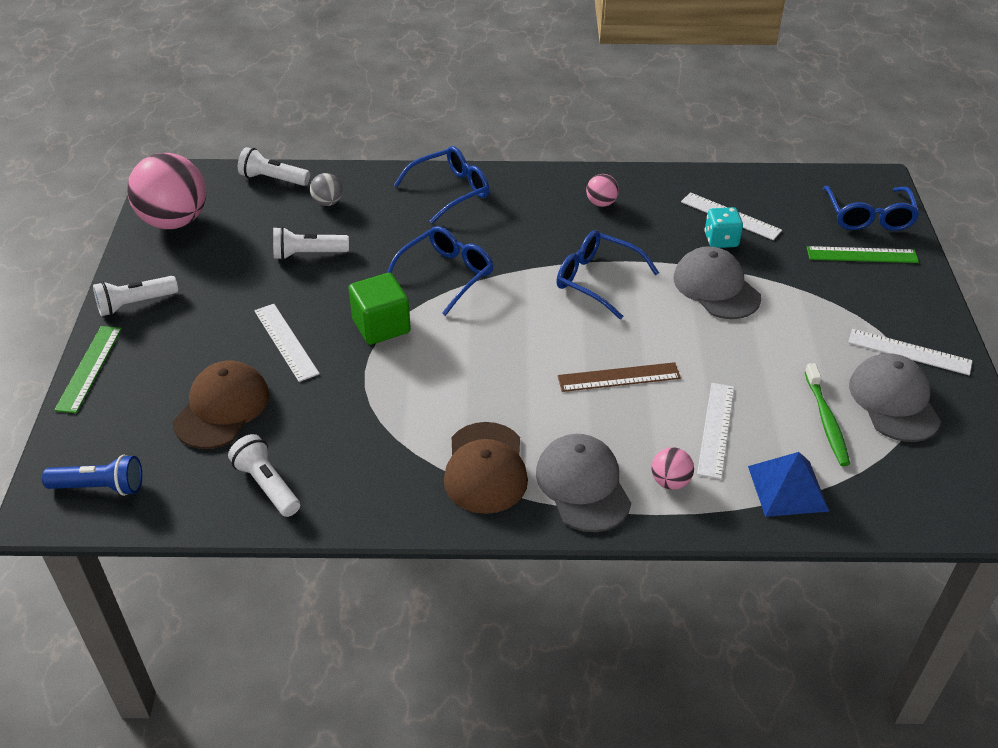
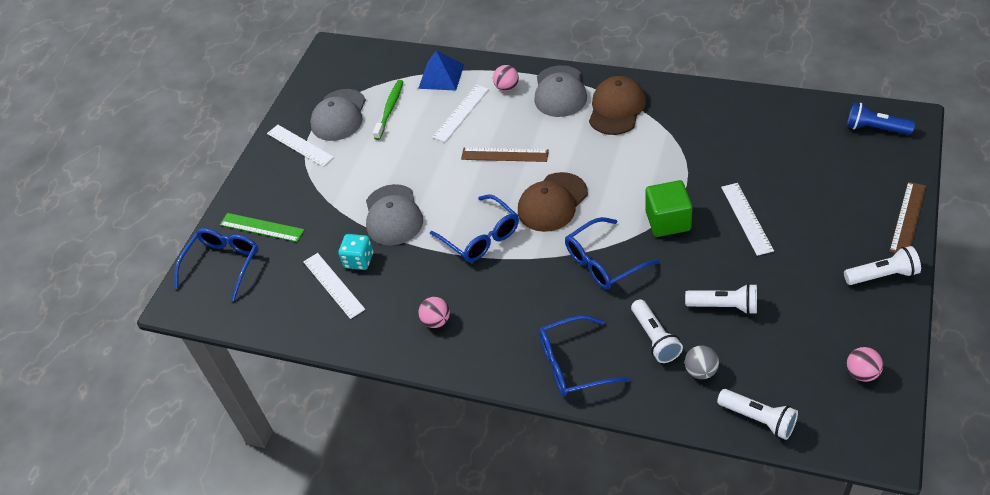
camera: 155 degrees left, 5 degrees up
green ruler [54,326,122,413] -> brown ruler [889,182,926,253]
pink ball [127,153,206,229] -> pink ball [847,347,883,382], size x0.44
brown cap [173,361,269,449] -> brown cap moved to [518,172,588,232]
white flashlight [228,434,300,517] -> white flashlight moved to [631,299,683,363]

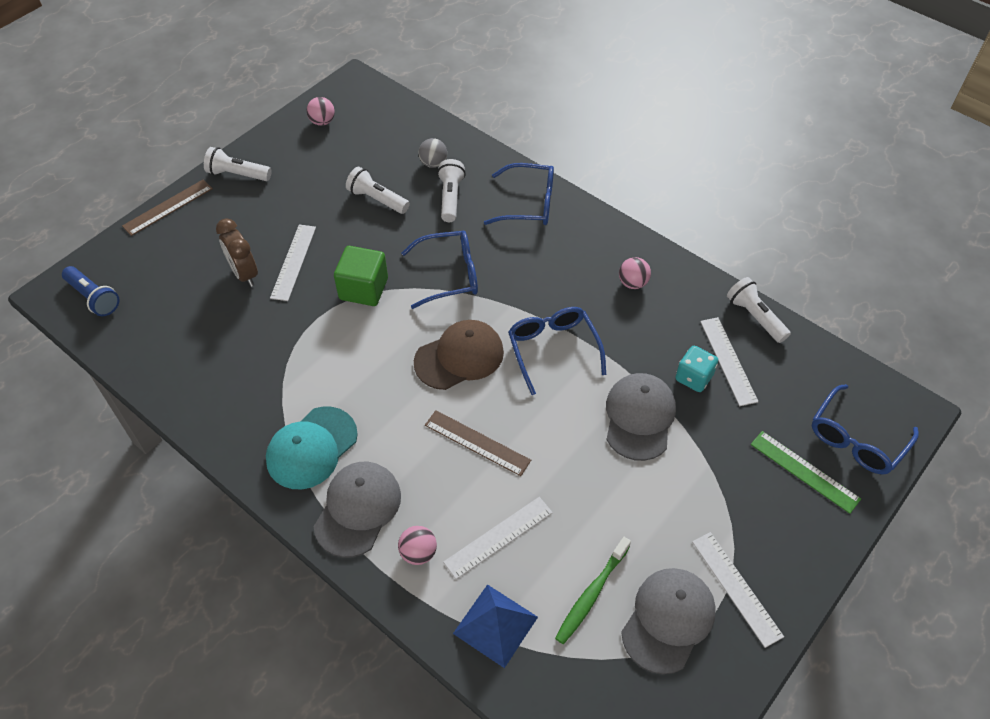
camera: 165 degrees left, 5 degrees up
brown cap [589,76,646,135] -> turquoise cap [266,407,358,489]
white flashlight [717,389,798,440] -> white flashlight moved to [727,277,791,343]
none -> brown clock [216,218,258,287]

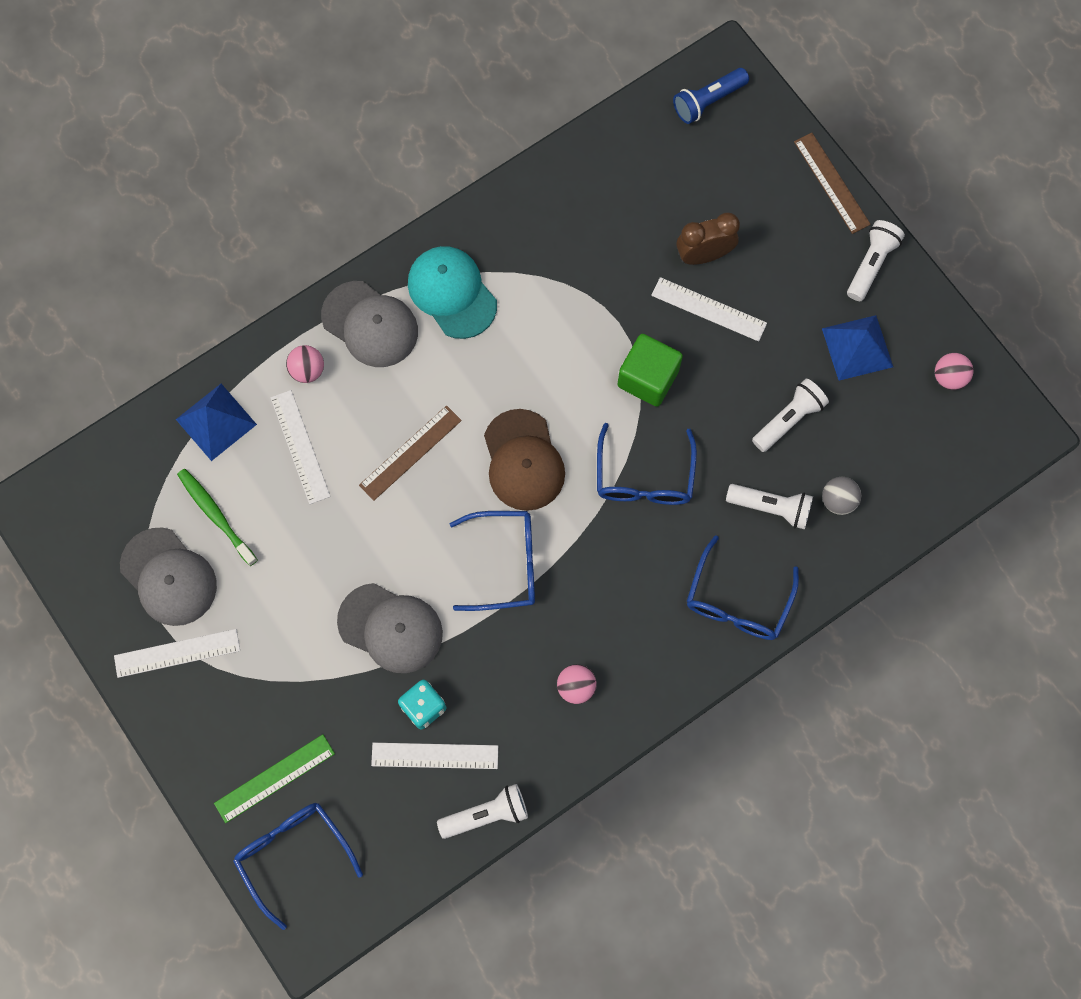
camera: 105 degrees right, 20 degrees up
none -> blue pyramid [822,315,893,381]

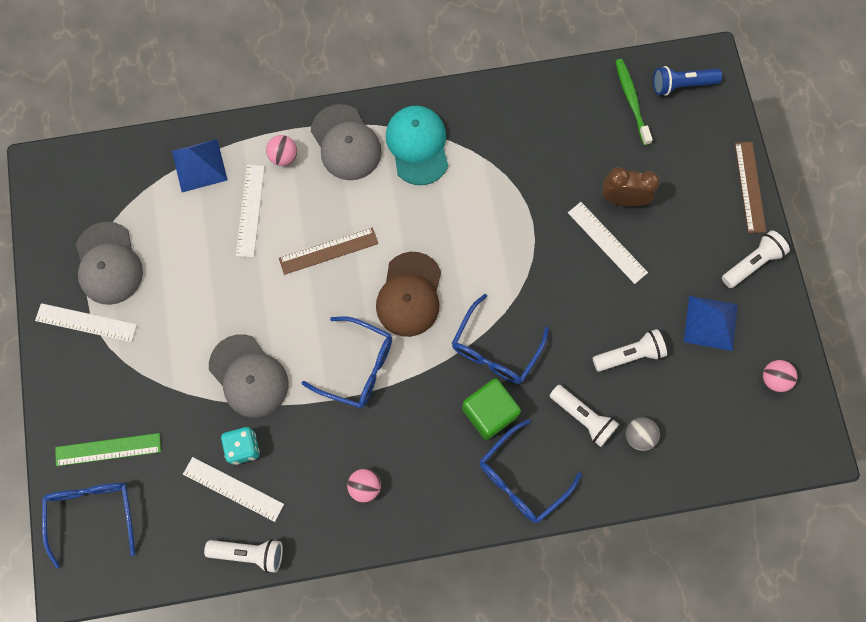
camera: 25 degrees right, 0 degrees up
green toothbrush [177,469,258,566] -> green toothbrush moved to [615,59,653,145]
green cube [617,334,683,407] -> green cube moved to [462,378,521,440]

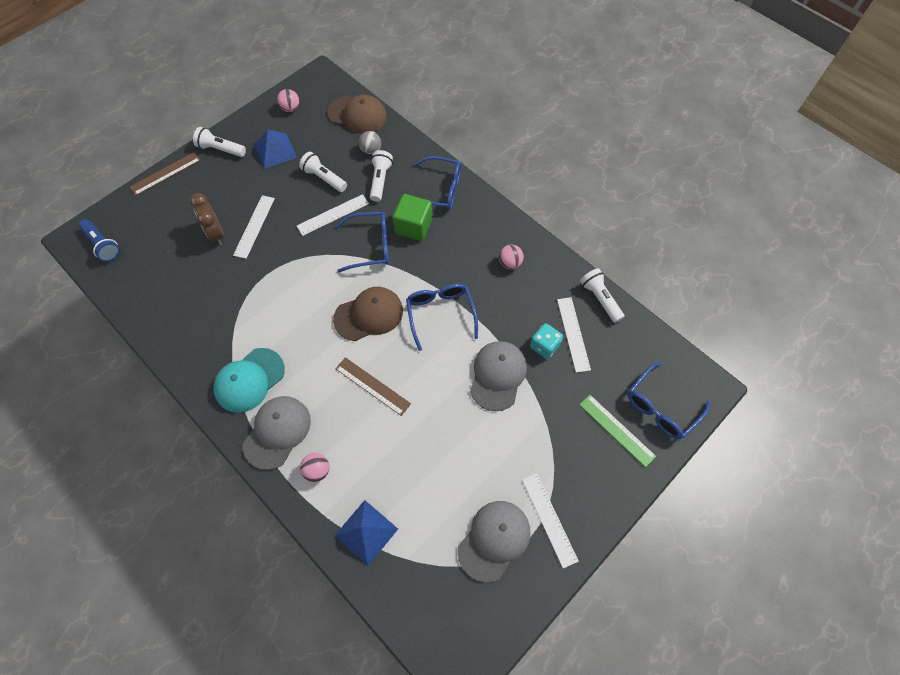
camera: 125 degrees left, 10 degrees down
white ruler [236,165,265,257] -> white ruler moved to [297,194,369,236]
green toothbrush [615,59,653,145] -> none
none -> brown cap [328,95,387,134]

